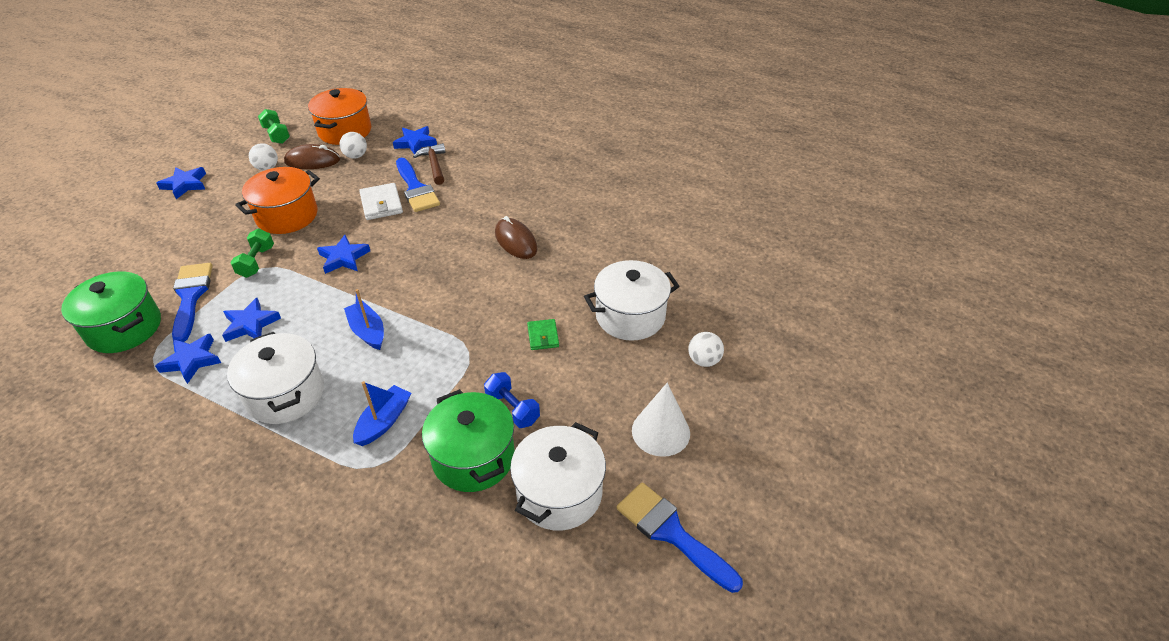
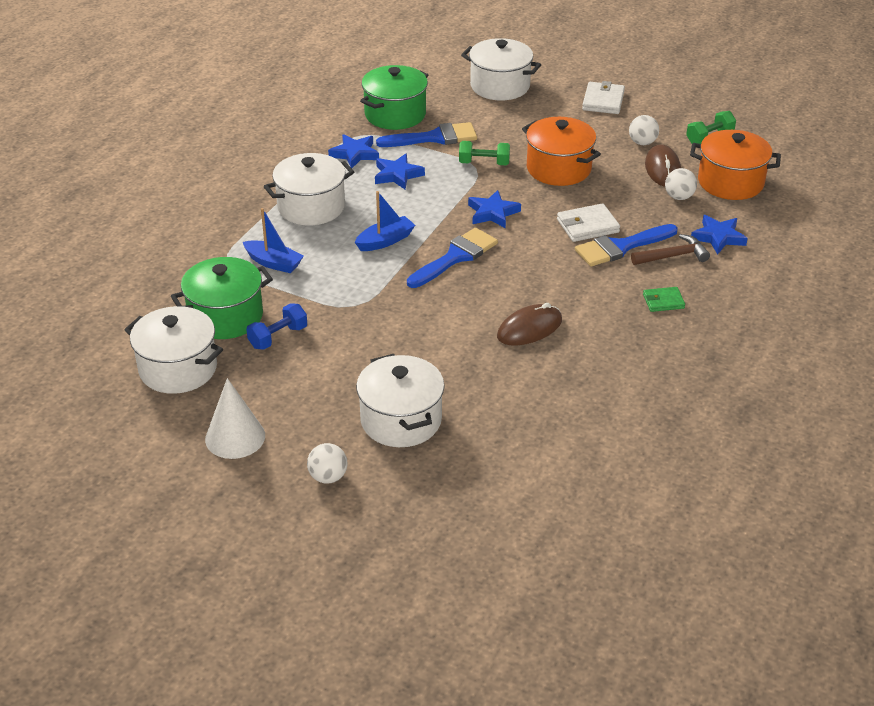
camera: 90 degrees right, 5 degrees down
blue star [157,167,206,199] -> white wallet [582,81,625,114]
green wallet [527,319,559,350] -> green wallet moved to [643,287,685,312]
blue brush [616,482,743,593] -> blue brush moved to [407,228,498,288]
none -> white pot [461,38,541,100]

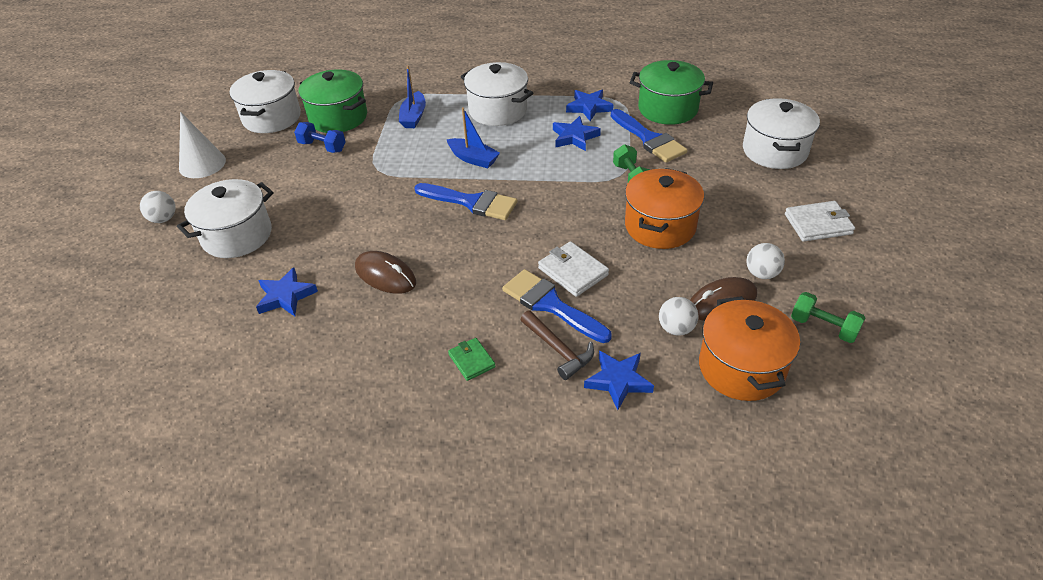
camera: 70 degrees right, 5 degrees up
blue star [468,190,521,228] -> blue star moved to [256,267,318,316]

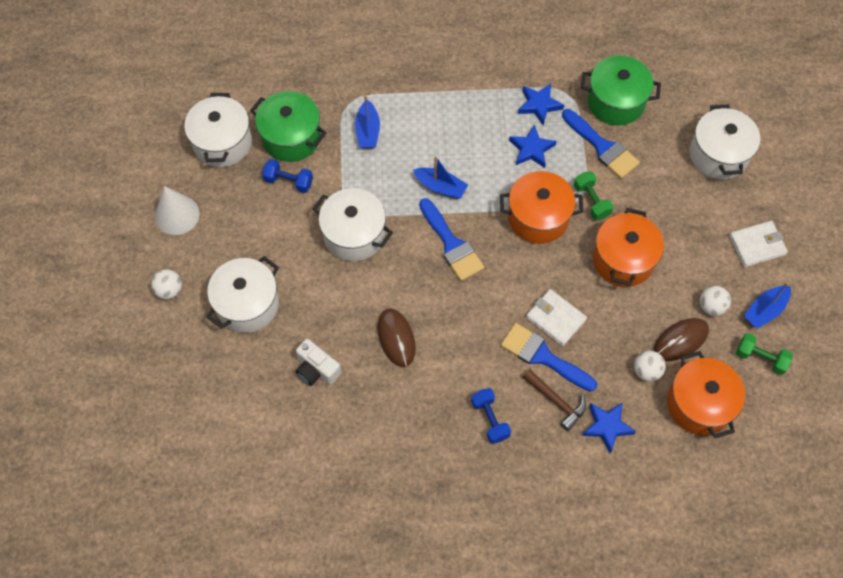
camera: 10 degrees left, 20 degrees up
blue star [256,267,318,316] -> white camera [296,339,341,386]
brown mouse [355,251,416,294] -> brown mouse turned 45 degrees clockwise [377,308,416,367]
blue brush [414,183,517,220] -> blue brush turned 45 degrees clockwise [419,198,485,281]
green wallet [448,338,496,381] -> blue dumbbell [471,388,511,444]
white pot [461,62,533,126] -> white pot moved to [313,188,393,261]
none -> orange pot [500,171,583,244]
none -> blue boat [744,282,791,329]

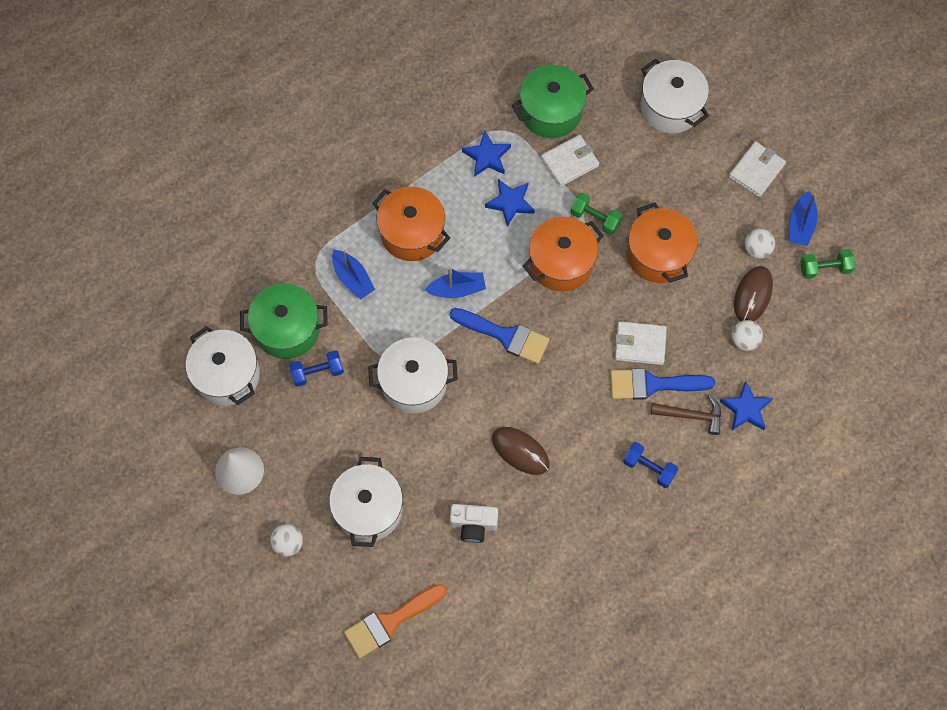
camera: 35 degrees left, 5 degrees up
blue brush [562,109,640,179] -> white wallet [541,135,599,187]
orange pot [667,351,745,438] -> orange pot moved to [372,187,450,261]
none -> orange brush [344,584,447,658]

